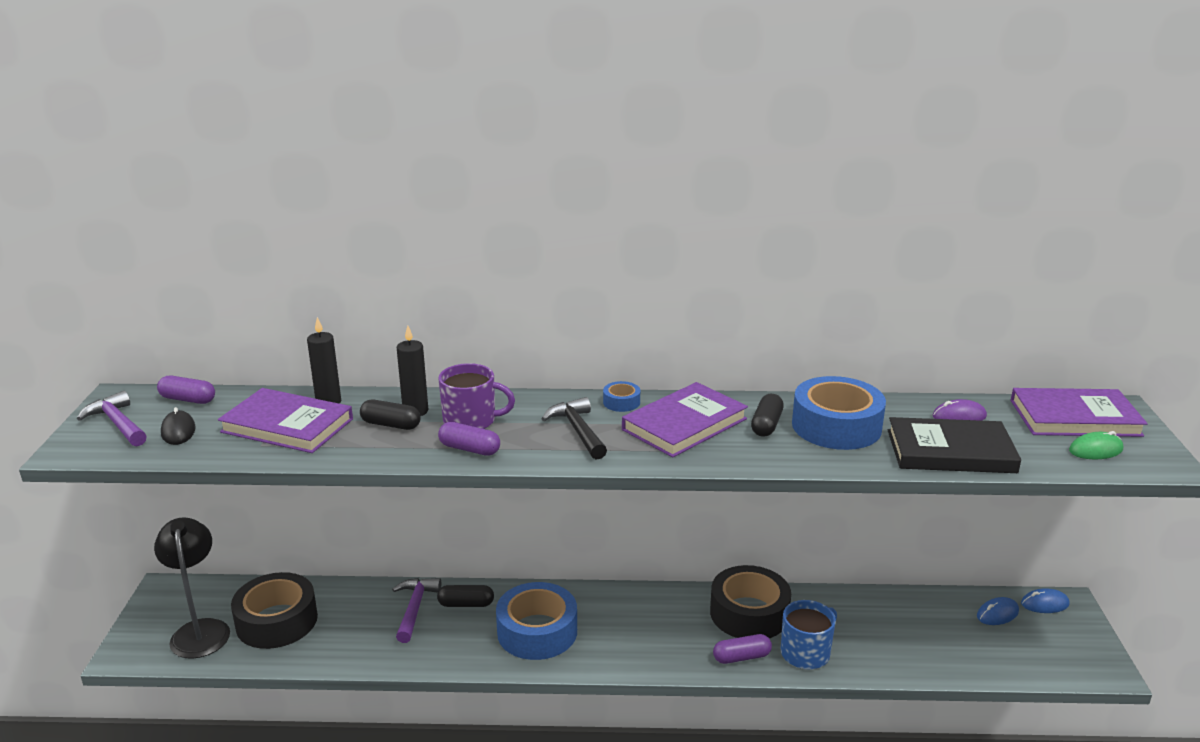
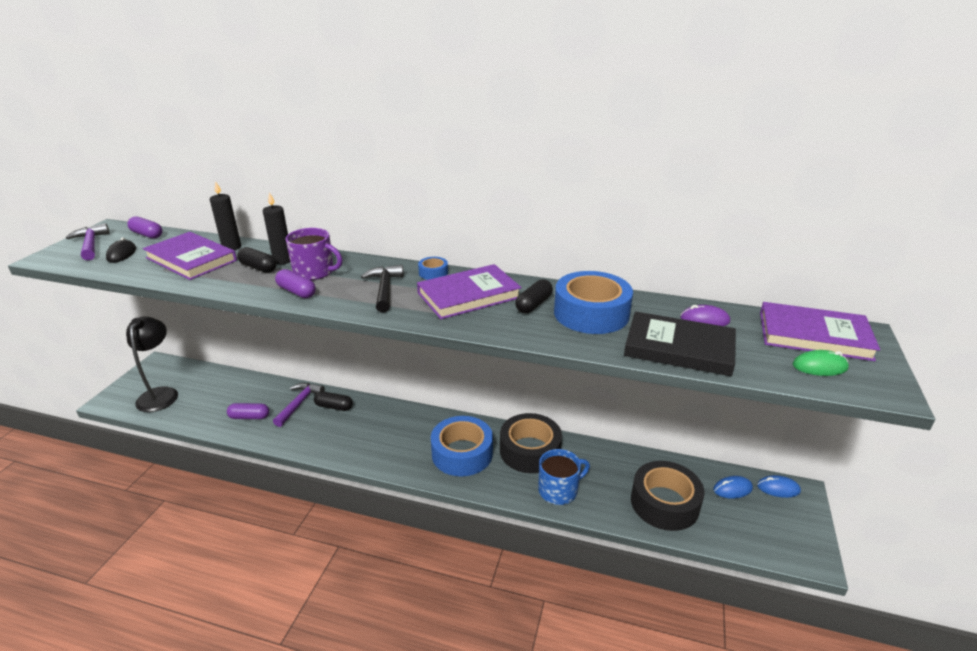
camera: 15 degrees right, 5 degrees up
black tape [231,572,318,649] -> black tape moved to [631,461,704,531]
blue tape [496,582,577,660] -> blue tape moved to [431,416,493,476]
purple capsule [713,634,772,664] -> purple capsule moved to [227,403,269,419]

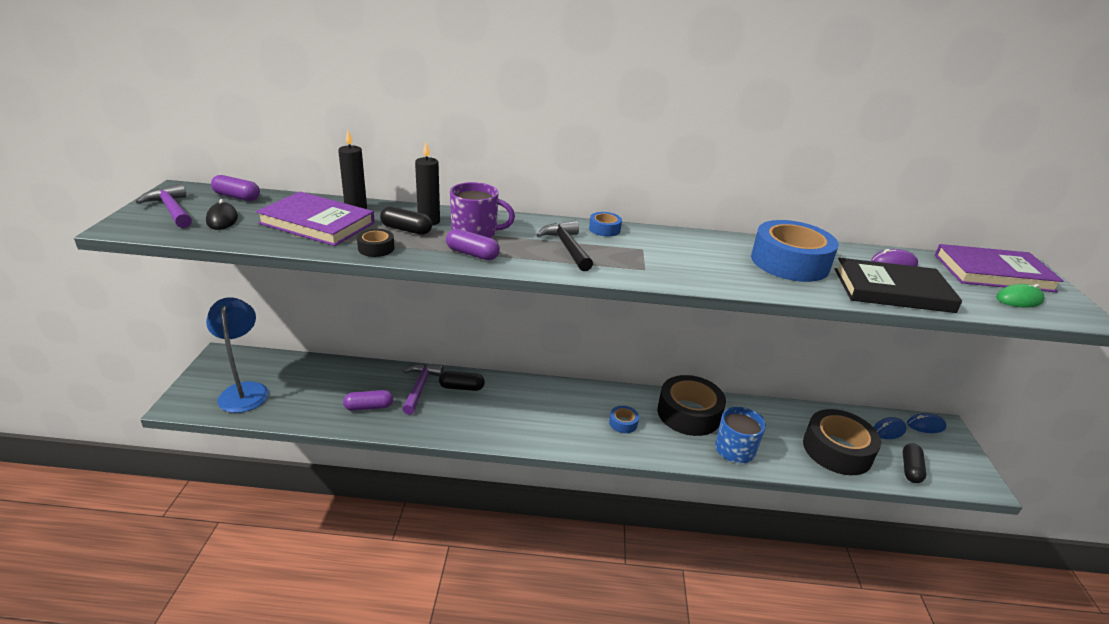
camera: 15 degrees left, 0 degrees up
black lamp [126,316,178,412] -> blue lamp [206,297,269,413]
purple book [417,264,522,319] -> none
blue tape [431,416,493,476] -> blue tape [609,406,639,433], size x0.44
black capsule [515,279,553,313] -> black capsule moved to [903,443,926,483]
none -> black tape [357,229,395,257]

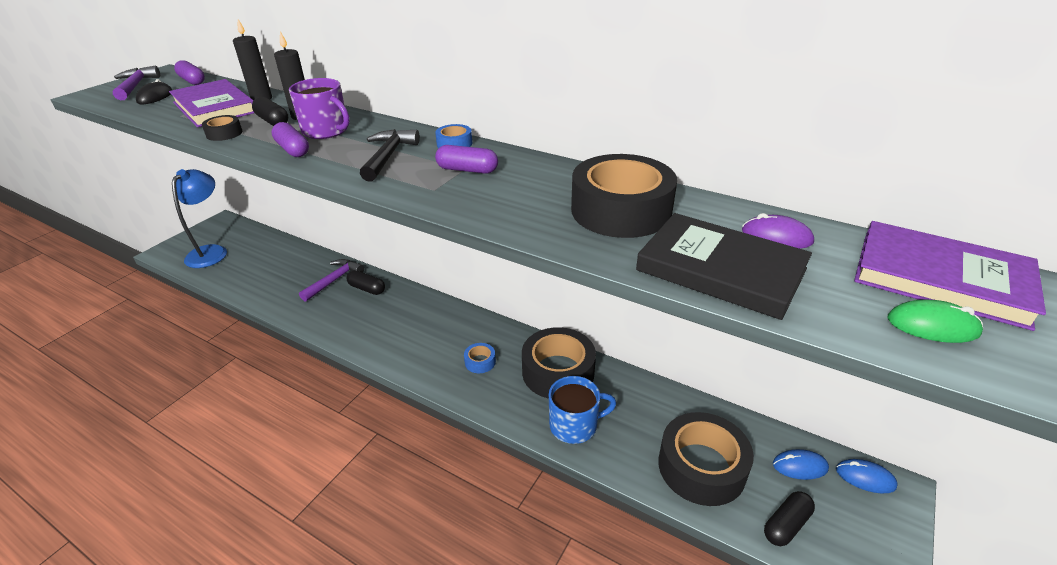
camera: 30 degrees right, 5 degrees up
purple capsule [343,390,393,411] -> purple capsule moved to [435,145,498,174]
blue tape [751,220,839,282] -> black tape [571,154,677,238]

